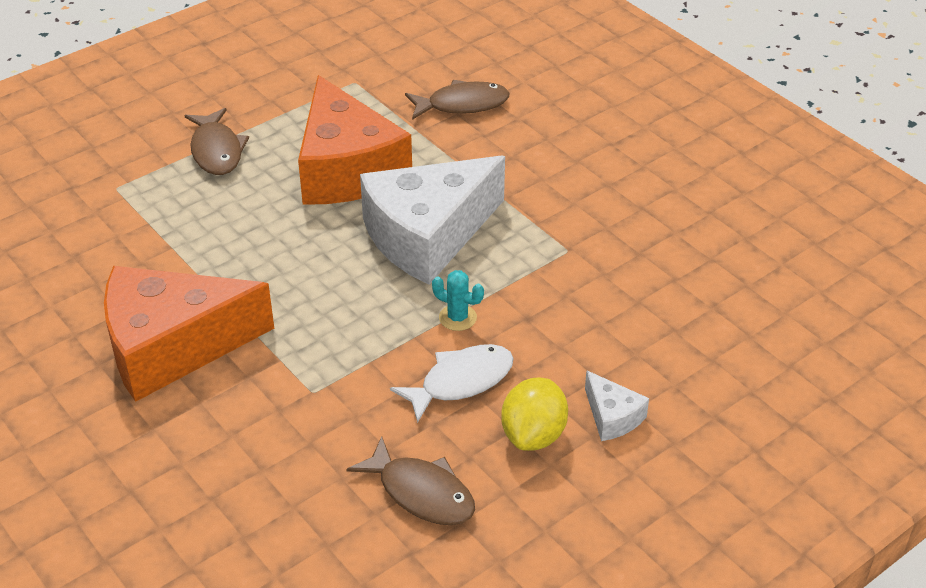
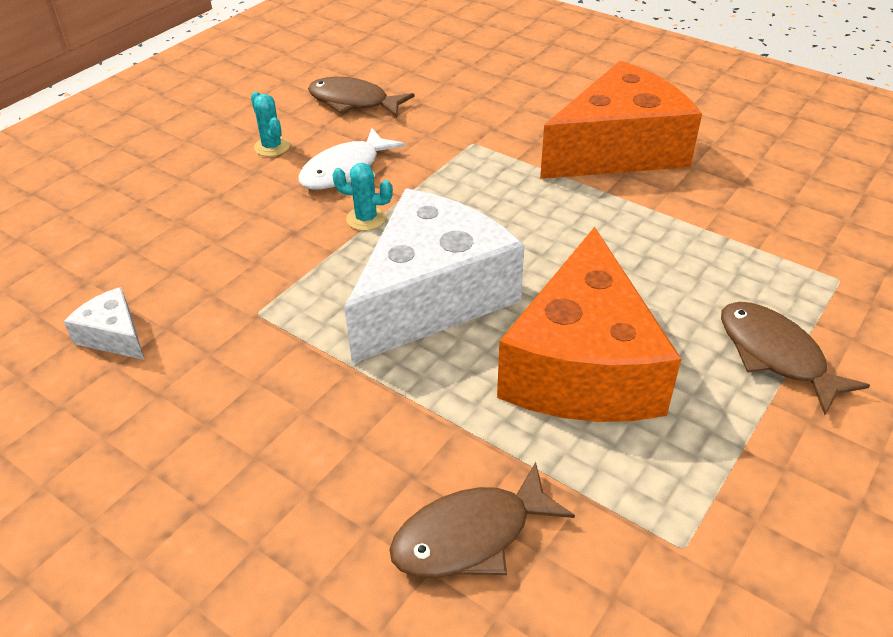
camera: 165 degrees right, 0 degrees up
orange cheese [298,75,412,205] -> orange cheese turned 135 degrees counterclockwise [497,227,681,422]
yellow lemon [501,378,568,451] -> turquoise cactus [251,92,290,157]
white cheese [585,370,649,441] -> white cheese moved to [64,287,144,360]

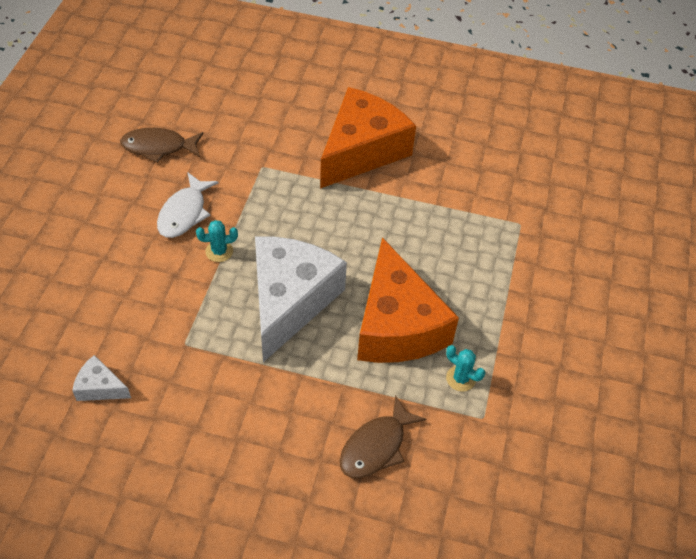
camera: 25 degrees left, 10 degrees up
turquoise cactus [251,92,290,157] -> turquoise cactus moved to [446,345,485,392]
brown fish [721,302,870,415] -> none

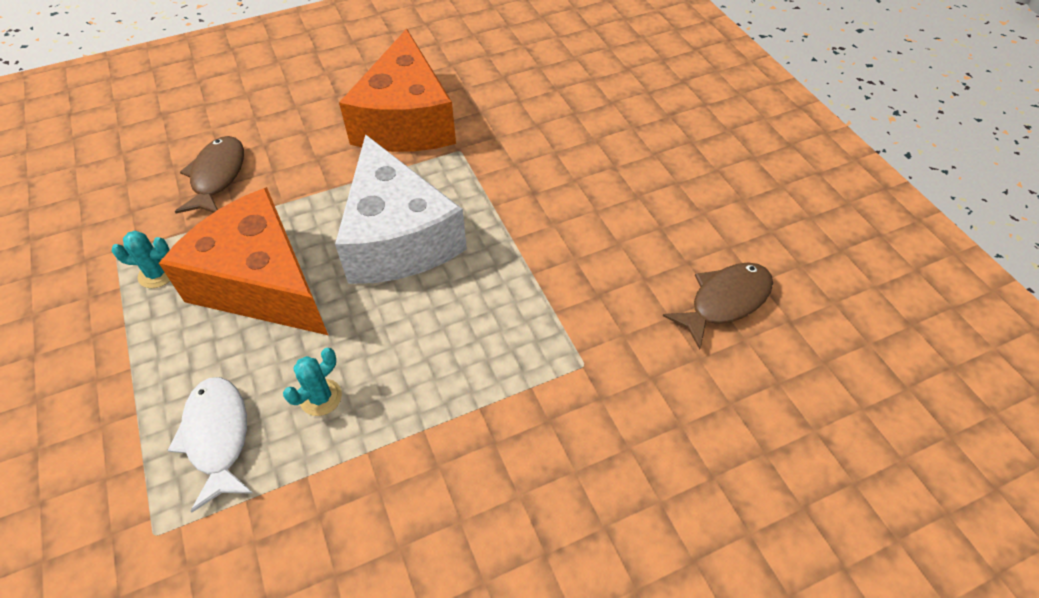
camera: 145 degrees right, 0 degrees up
white cheese [72,355,131,401] -> none
white fish [157,173,218,238] -> white fish moved to [167,377,254,512]
turquoise cactus [196,220,238,262] -> turquoise cactus moved to [283,348,342,416]
orange cheese [320,87,416,189] -> orange cheese moved to [339,29,456,152]

